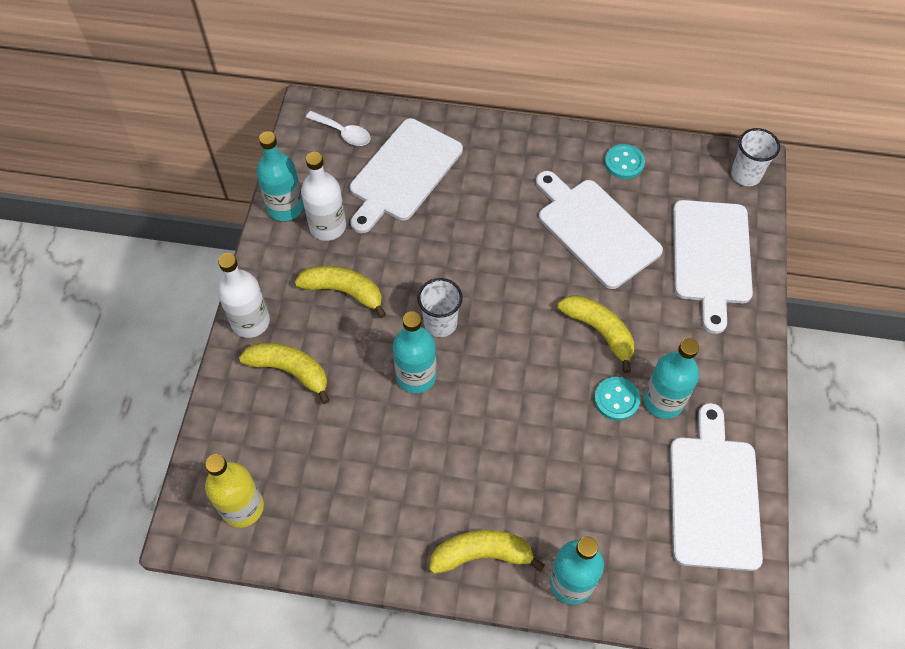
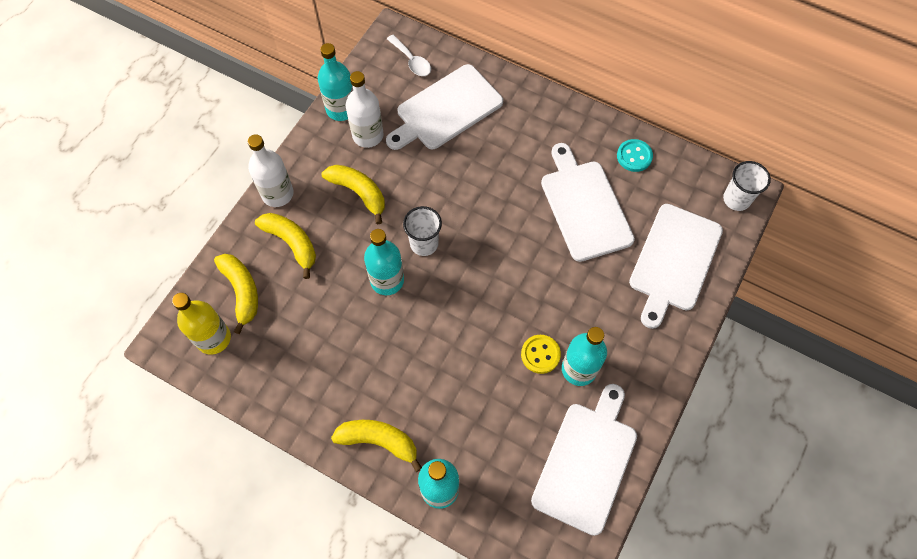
camera: 20 degrees right, 5 degrees up
yellow banana [557,295,634,373] -> yellow banana moved to [214,254,258,334]
turquoise button [594,377,640,421] -> yellow button [521,335,561,374]

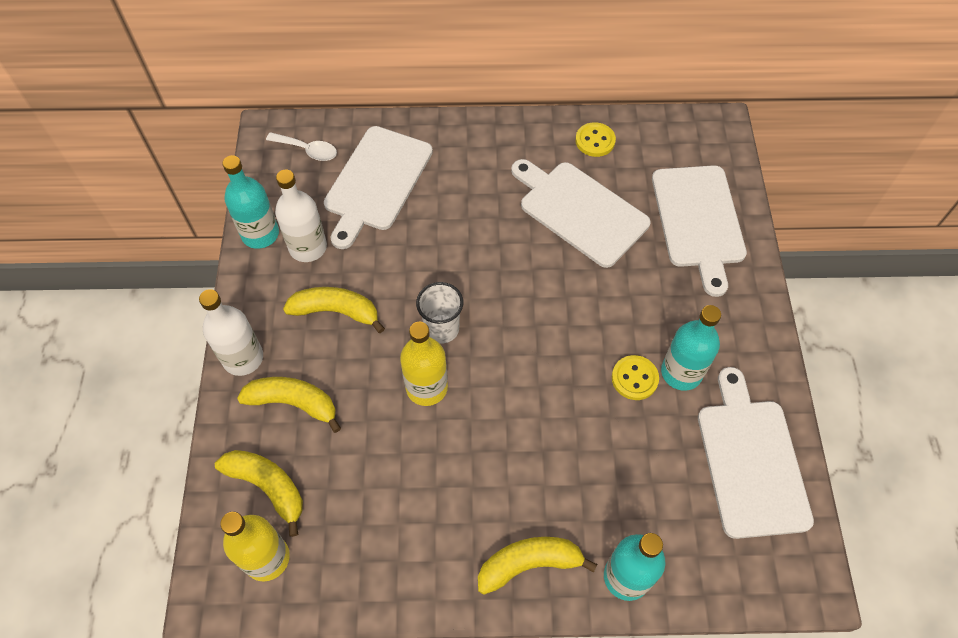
camera: 30 degrees left, 5 degrees down
turquoise bottle [364,229,404,295] -> yellow bottle [400,322,448,406]
turquoise button [617,139,653,172] -> yellow button [575,122,616,157]
white cup [723,161,771,211] -> none

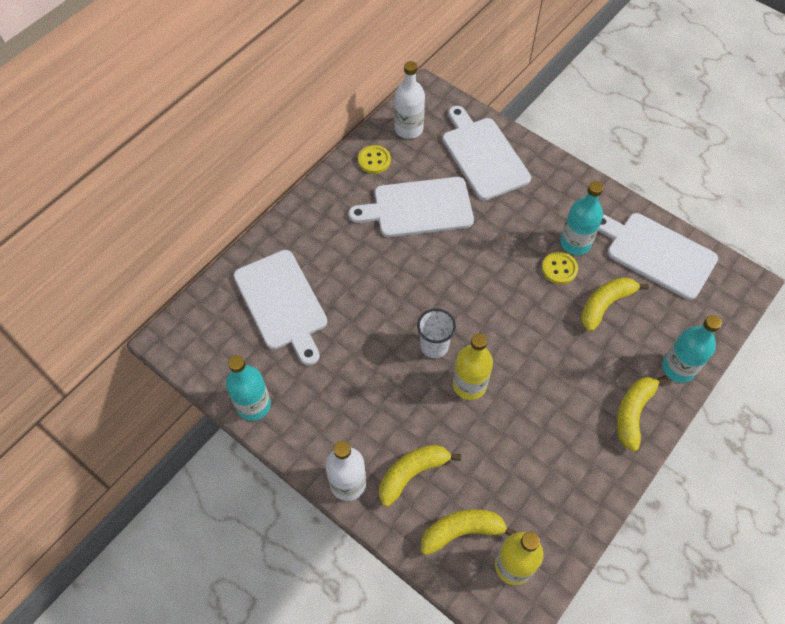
camera: 50 degrees left, 0 degrees up
white spoon [266,132,337,161] -> none
white bottle [275,170,327,262] -> white bottle moved to [394,61,425,139]
yellow banana [283,287,385,333] -> yellow banana moved to [581,277,649,332]
white cutting board [652,165,747,297] -> white cutting board turned 150 degrees counterclockwise [443,106,531,200]

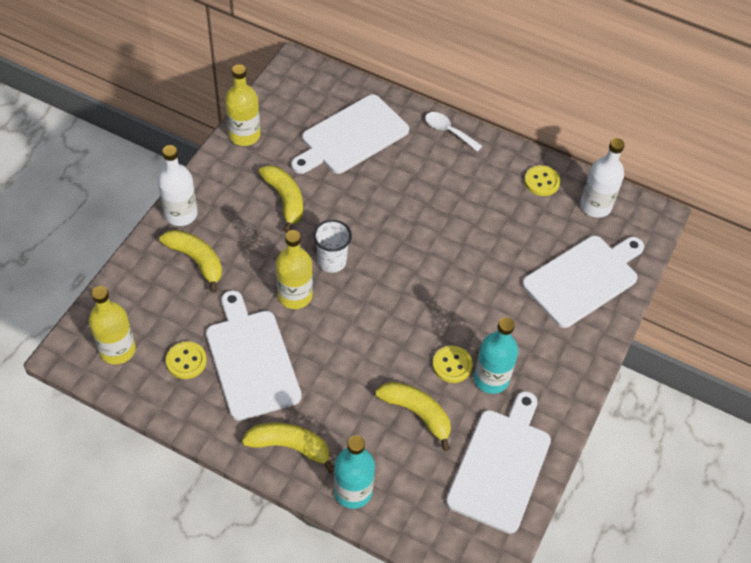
camera: 75 degrees right, 5 degrees down
turquoise bottle [226,355,271,421] -> yellow bottle [225,64,261,146]
white cutting board [348,177,474,237] -> white cutting board moved to [206,290,302,421]
yellow banana [421,509,517,555] -> yellow banana moved to [259,165,303,233]
none -> yellow button [166,341,207,379]
none -> white spoon [425,112,482,152]

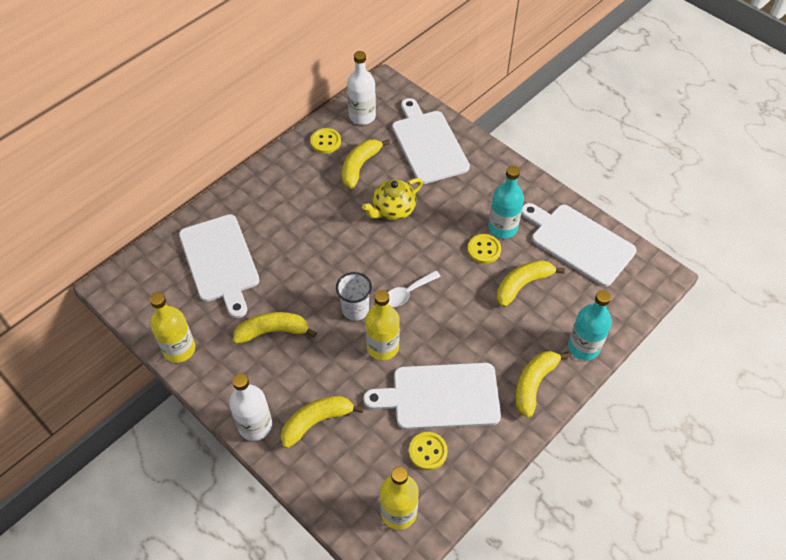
camera: 70 degrees left, 0 degrees up
white spoon [425,112,482,152] -> white spoon moved to [388,270,441,307]
none -> yellow banana [342,139,390,189]
none -> yellow teapot [362,178,423,220]

